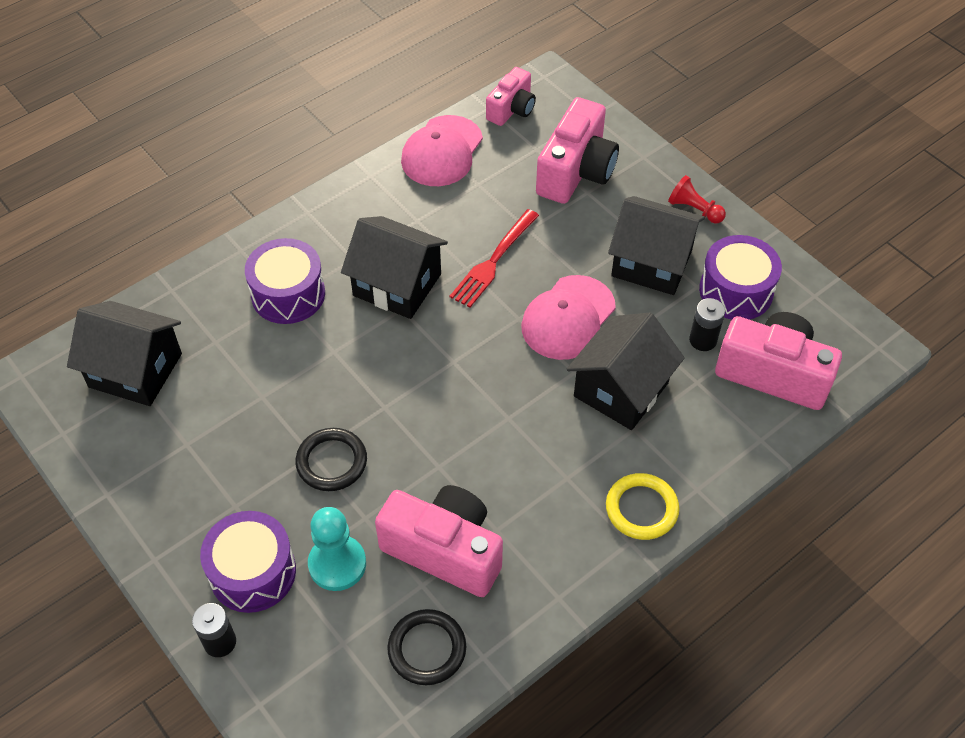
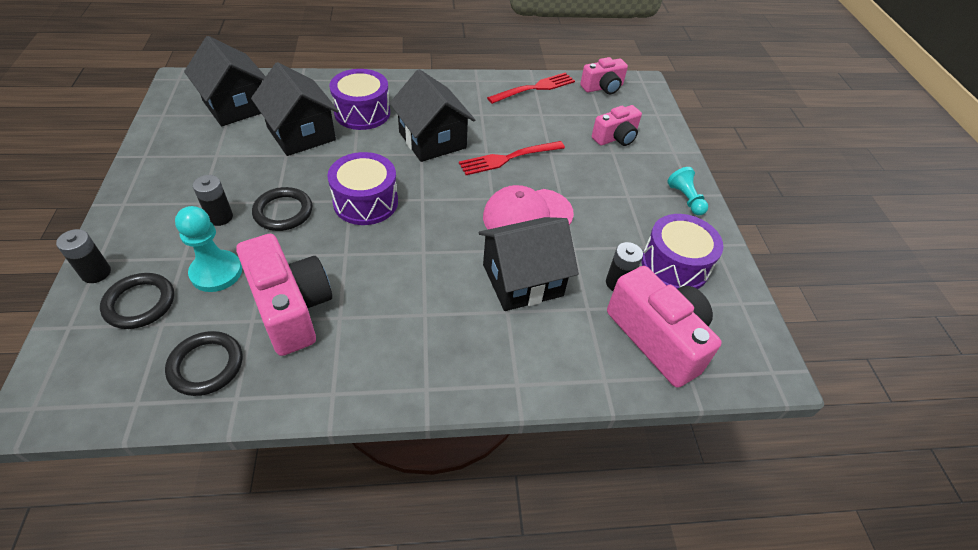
camera: 30 degrees right, 5 degrees down
purple drum [200,511,296,613] -> purple drum moved to [328,152,398,225]
pink cap [401,115,483,186] -> red fork [487,72,575,104]
pink camera [536,97,619,204] -> pink camera [592,105,642,146], size x0.60
yellow ring [606,473,679,540] -> none
black house [608,196,705,295] -> black house moved to [251,62,339,156]
red pawn [668,175,726,223] -> turquoise pawn [667,167,708,215]
none -> black ring [100,273,174,329]
none -> black battery [193,175,233,226]

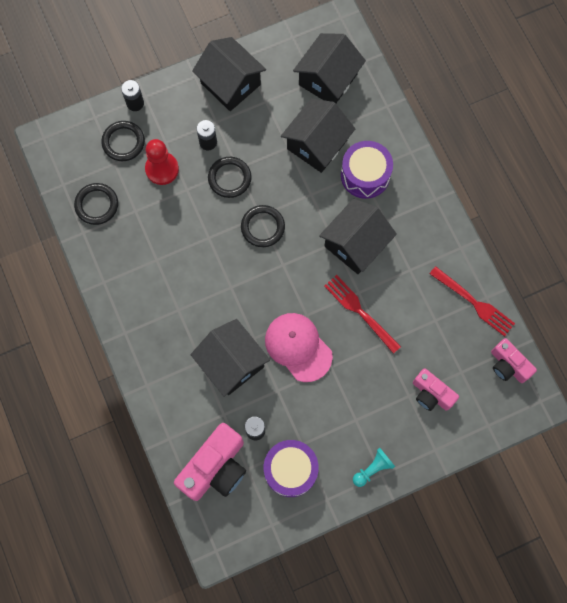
camera: 75 degrees right, 25 degrees up
turquoise pawn [175,206,242,292] -> red pawn [145,139,179,185]
pink camera [236,234,332,356] -> none
purple drum [328,152,398,225] -> black ring [241,205,285,247]
none -> black house [192,37,266,111]

